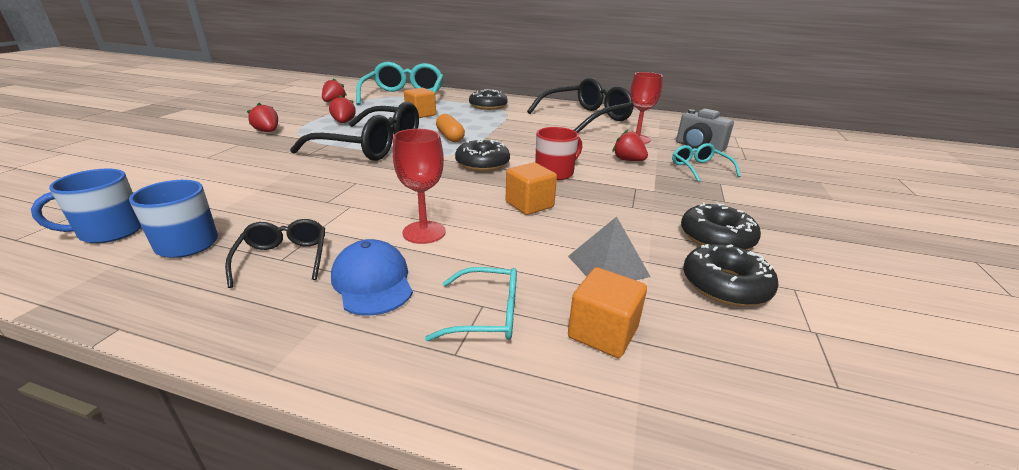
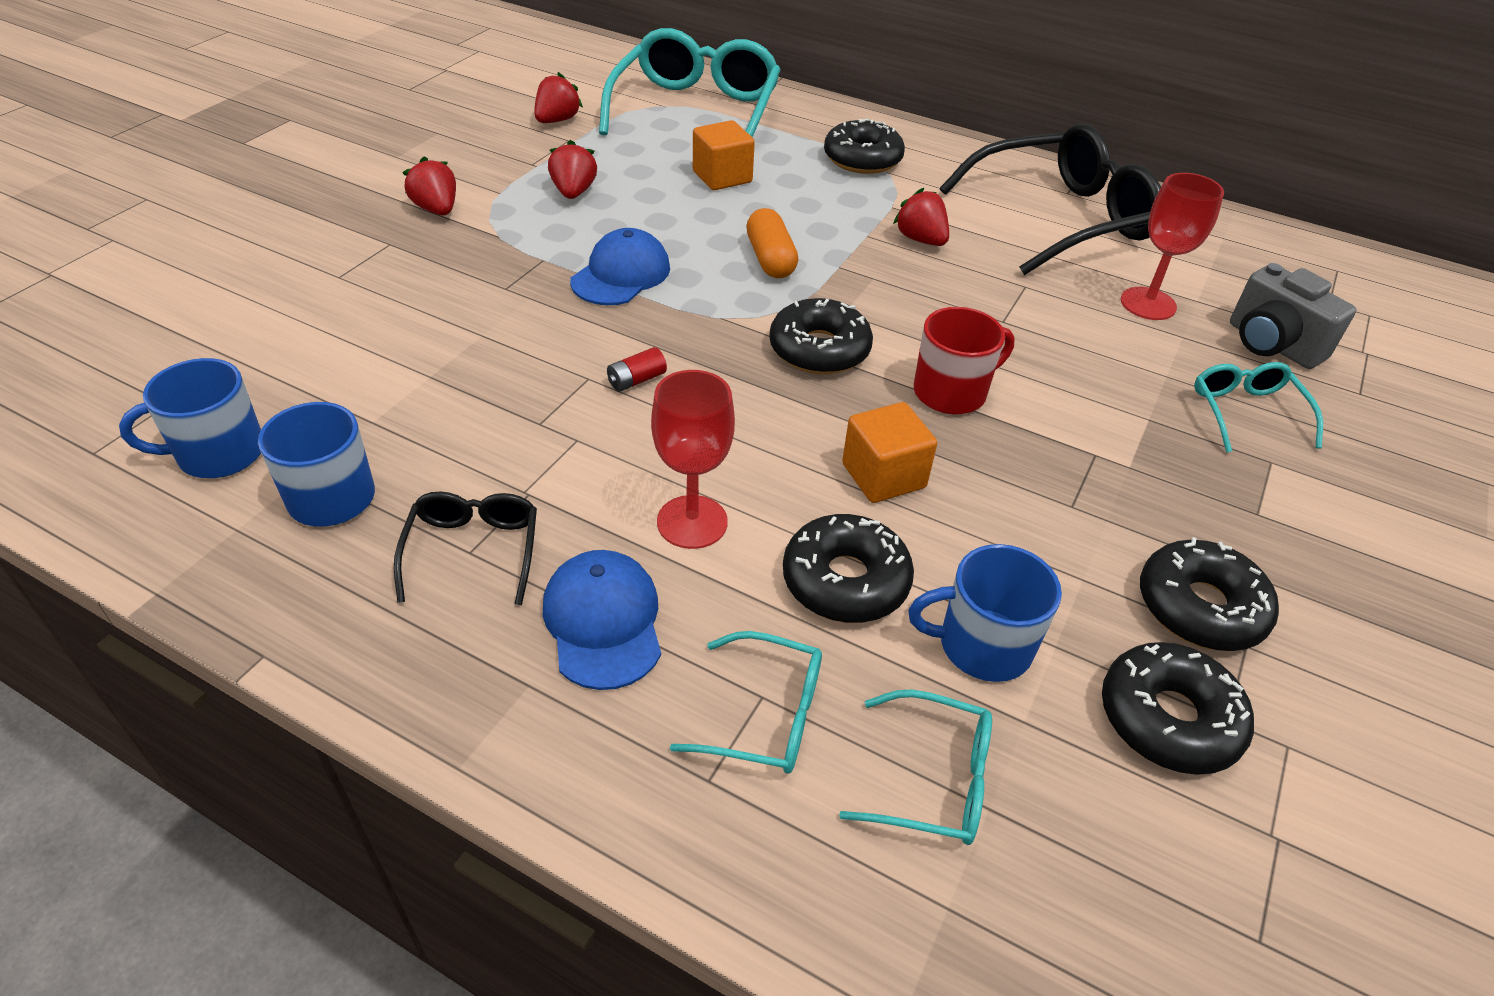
camera: 10 degrees right, 15 degrees up
black glasses [290,102,419,161] -> blue cap [570,228,670,305]
grey pyramid [568,217,651,280] -> blue mug [908,544,1062,682]
orange cube [568,267,647,358] -> turquoise glasses [839,690,992,845]
red strawberry [612,130,648,161] -> red strawberry moved to [893,188,949,246]
none -> red battery [607,347,667,392]
none -> black donut [783,514,914,623]

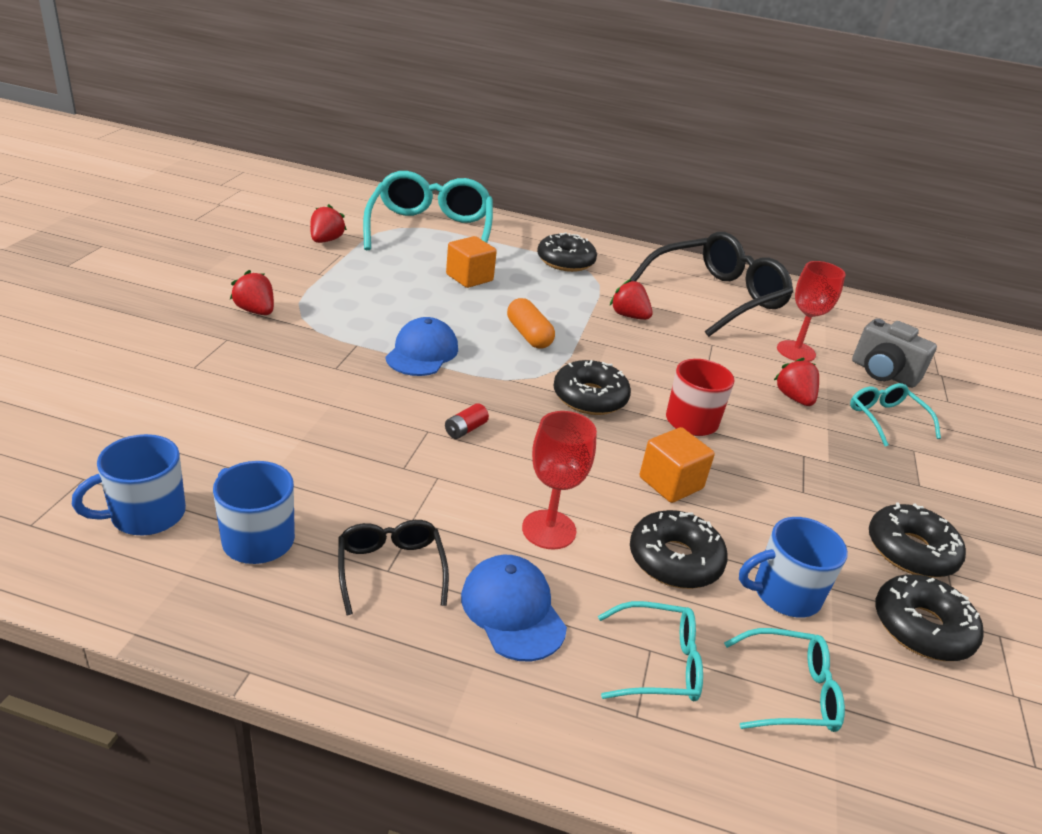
camera: 15 degrees left, 10 degrees down
red strawberry [548,140,597,199] -> red strawberry moved to [774,358,819,406]

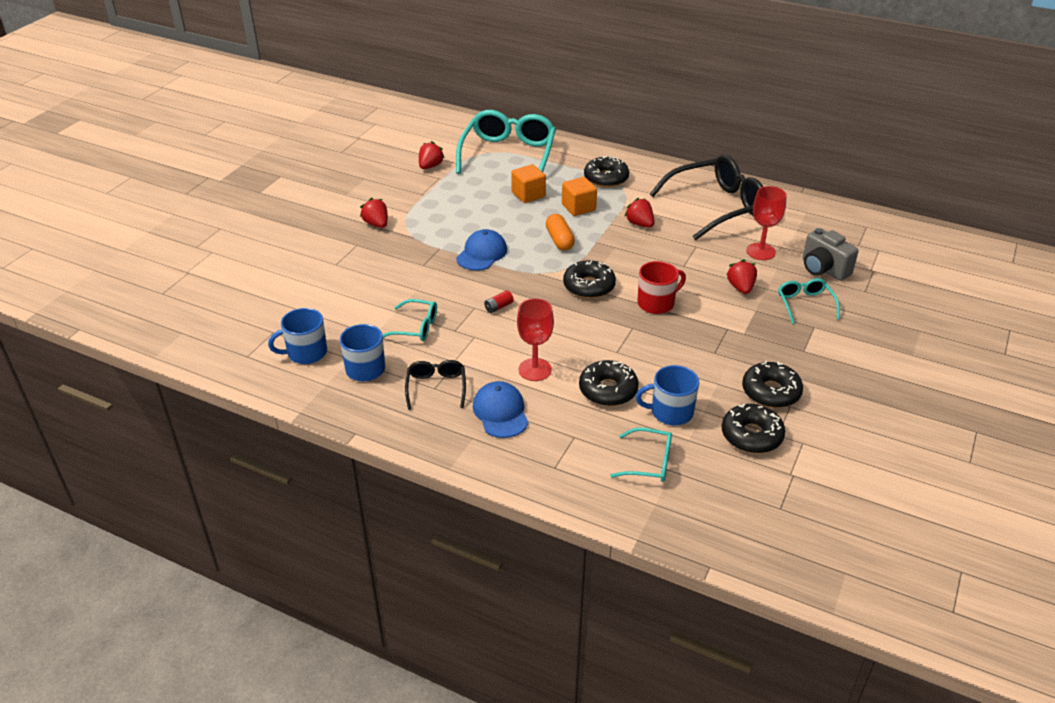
camera: 15 degrees right, 5 degrees up
turquoise glasses [598,601,703,701] -> turquoise glasses moved to [383,299,437,341]
orange cube [640,427,715,503] -> orange cube moved to [562,177,597,216]

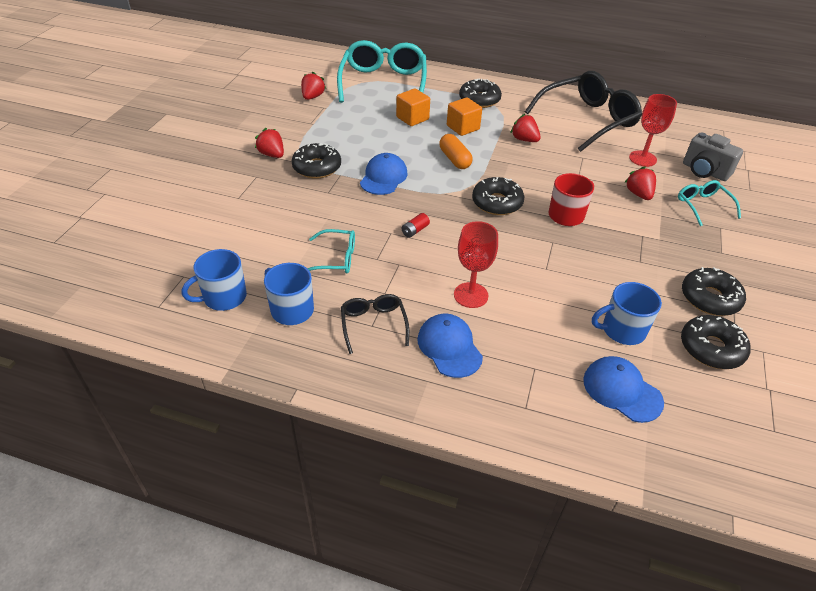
camera: 10 degrees left, 5 degrees up
black donut [579,360,639,406] -> black donut moved to [292,143,341,179]
turquoise glasses [610,428,672,482] -> blue cap [583,356,664,423]

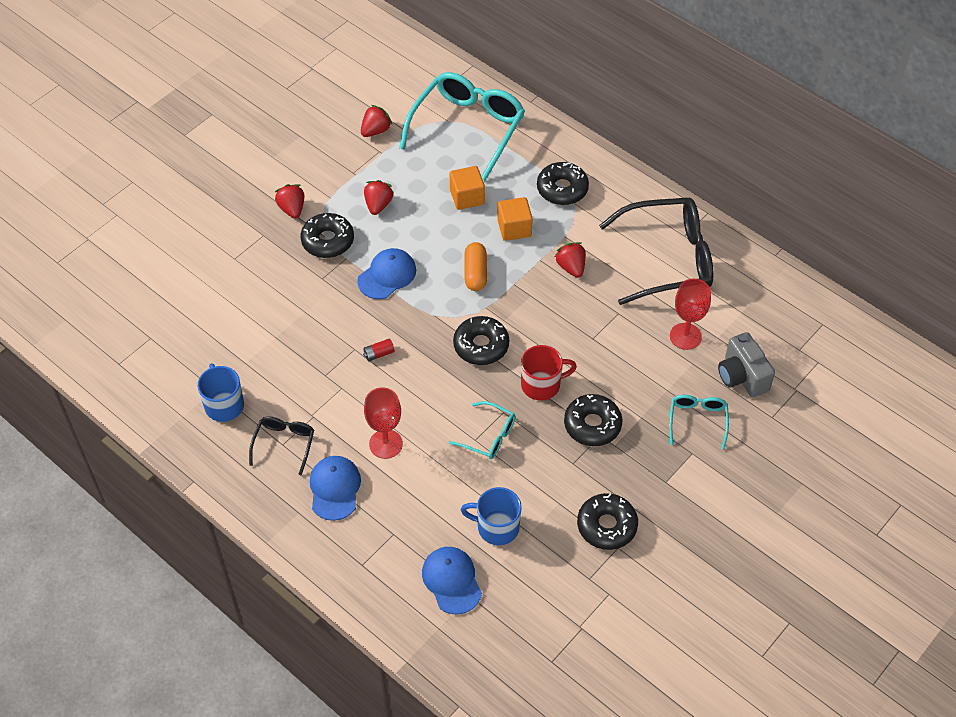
camera: 25 degrees right, 10 degrees up
blue mug [182,249,247,311] -> none
turquoise glasses [307,229,355,274] -> turquoise glasses moved to [448,401,515,459]
red strawberry [624,166,656,200] -> red strawberry moved to [364,180,394,215]
black donut [681,315,751,369] -> black donut moved to [564,394,623,446]

